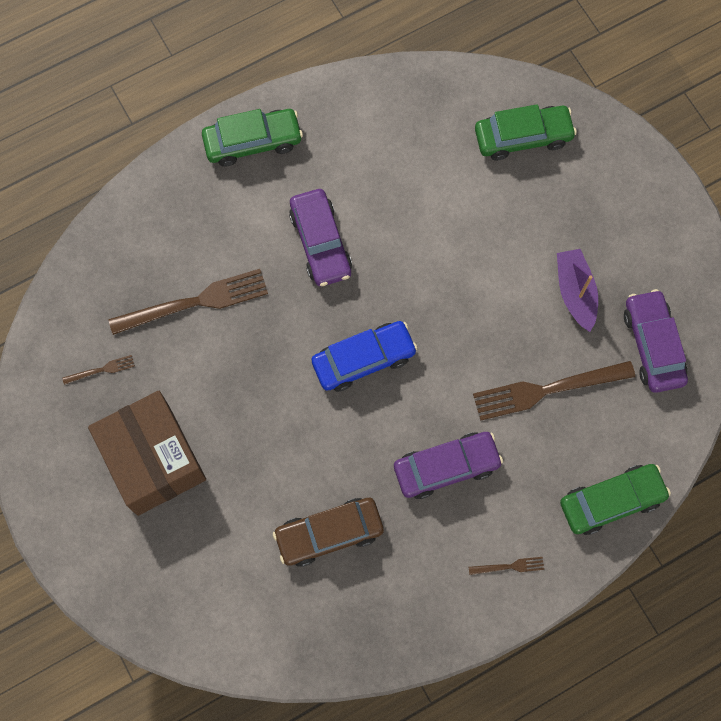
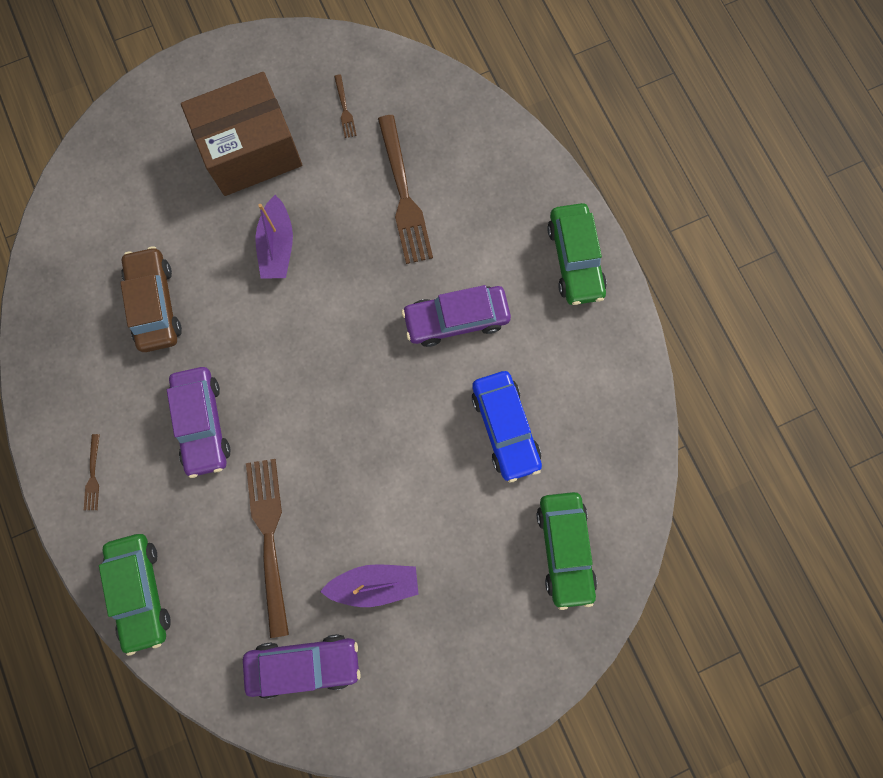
camera: 95 degrees right, 5 degrees up
blue car [311,321,418,392] -> blue car moved to [472,371,542,483]
none -> purple boat [255,195,293,279]

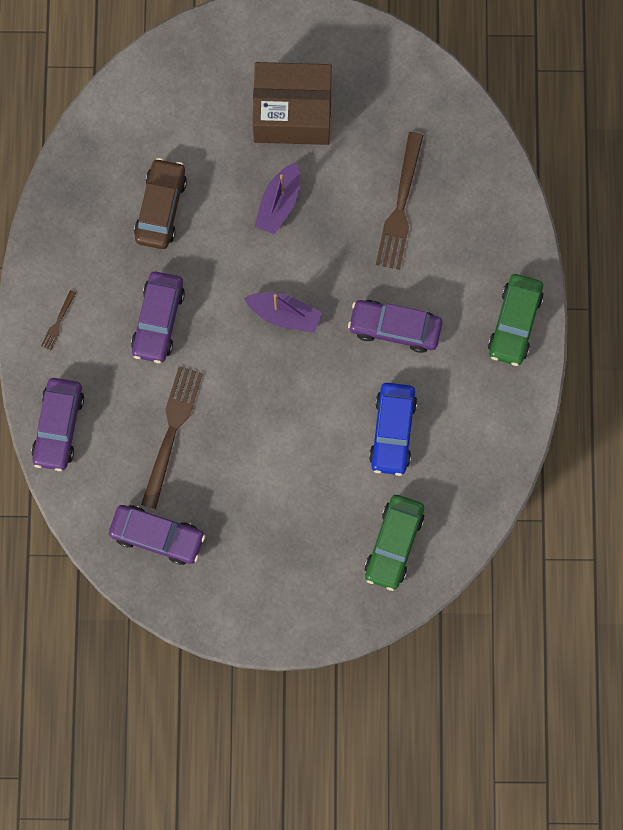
camera: 25 degrees right, 0 degrees up
green car [99,534,171,656] -> purple car [31,378,84,471]
purple boat [320,564,419,607] -> purple boat moved to [244,293,322,332]
brown fork [334,74,357,138] -> none

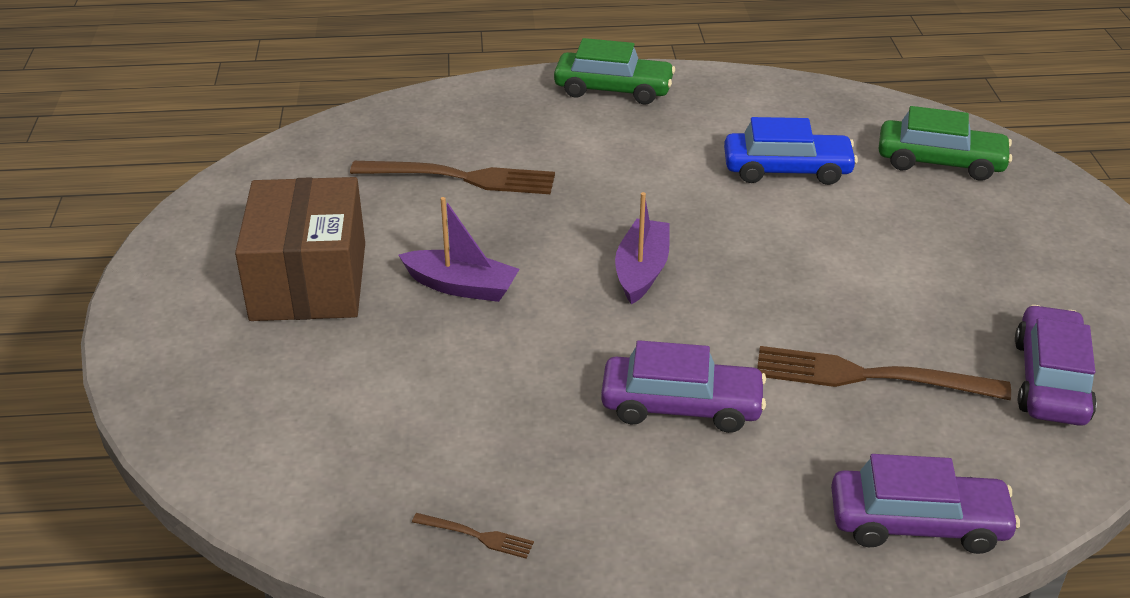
camera: 95 degrees left, 40 degrees down
brown fork [41,290,76,350] -> brown fork moved to [412,513,534,559]
brown car [134,158,187,249] -> none
purple car [348,300,442,353] -> none

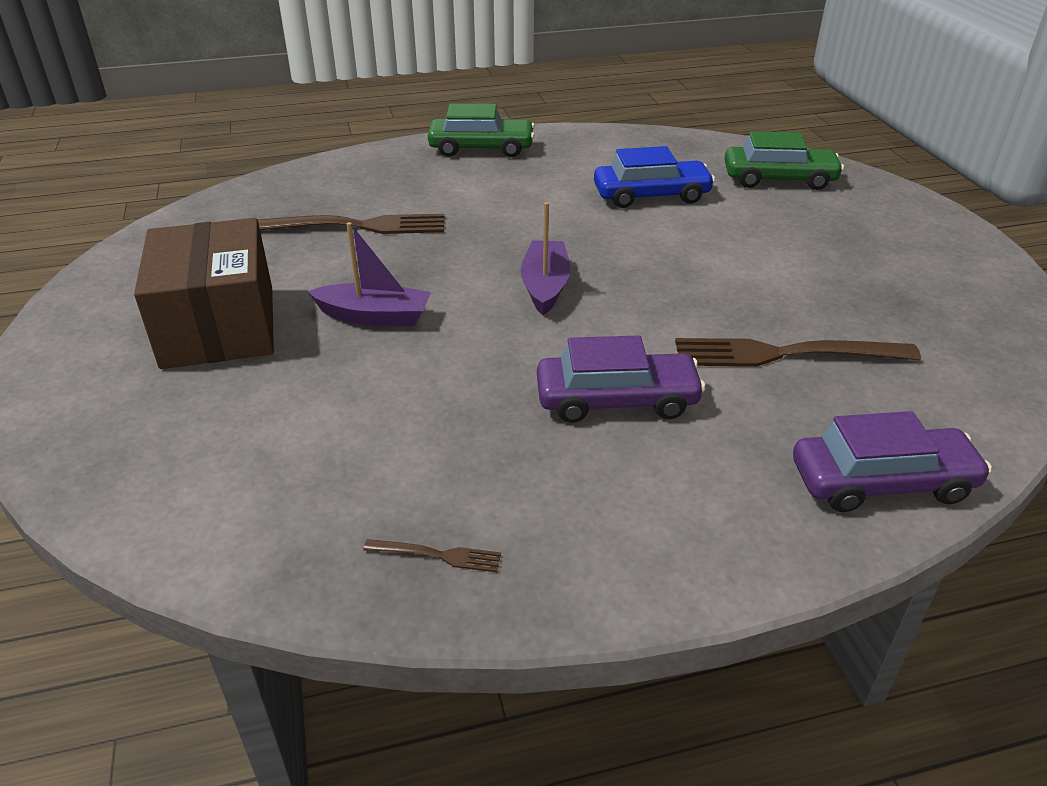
camera: 10 degrees left, 0 degrees up
purple car [1015,305,1097,426] -> none

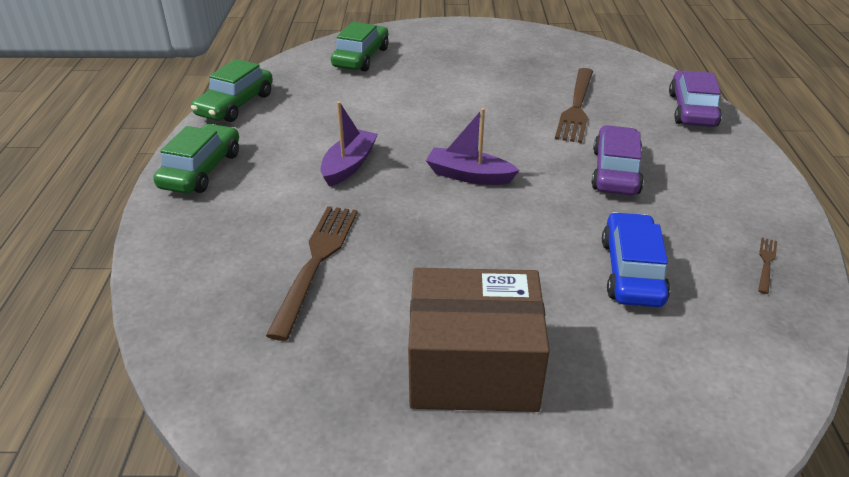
camera: 75 degrees left, 0 degrees up
purple boat [307,222,431,326] -> purple boat moved to [321,101,378,187]
blue car [594,146,715,208] -> blue car moved to [602,212,670,307]
none -> green car [191,59,273,122]

